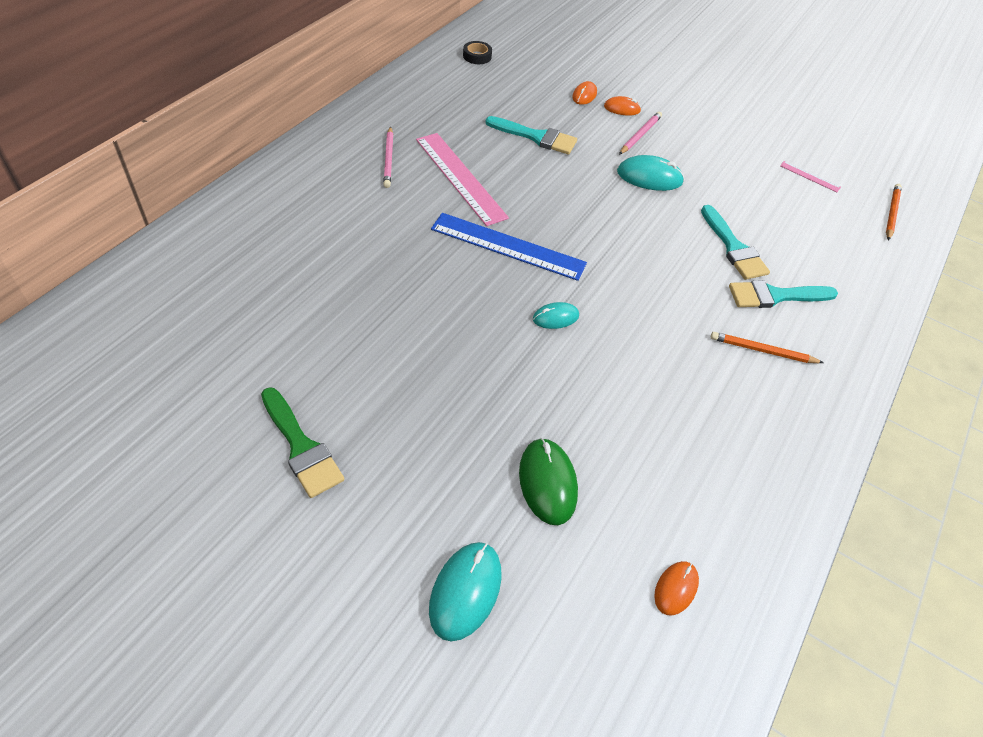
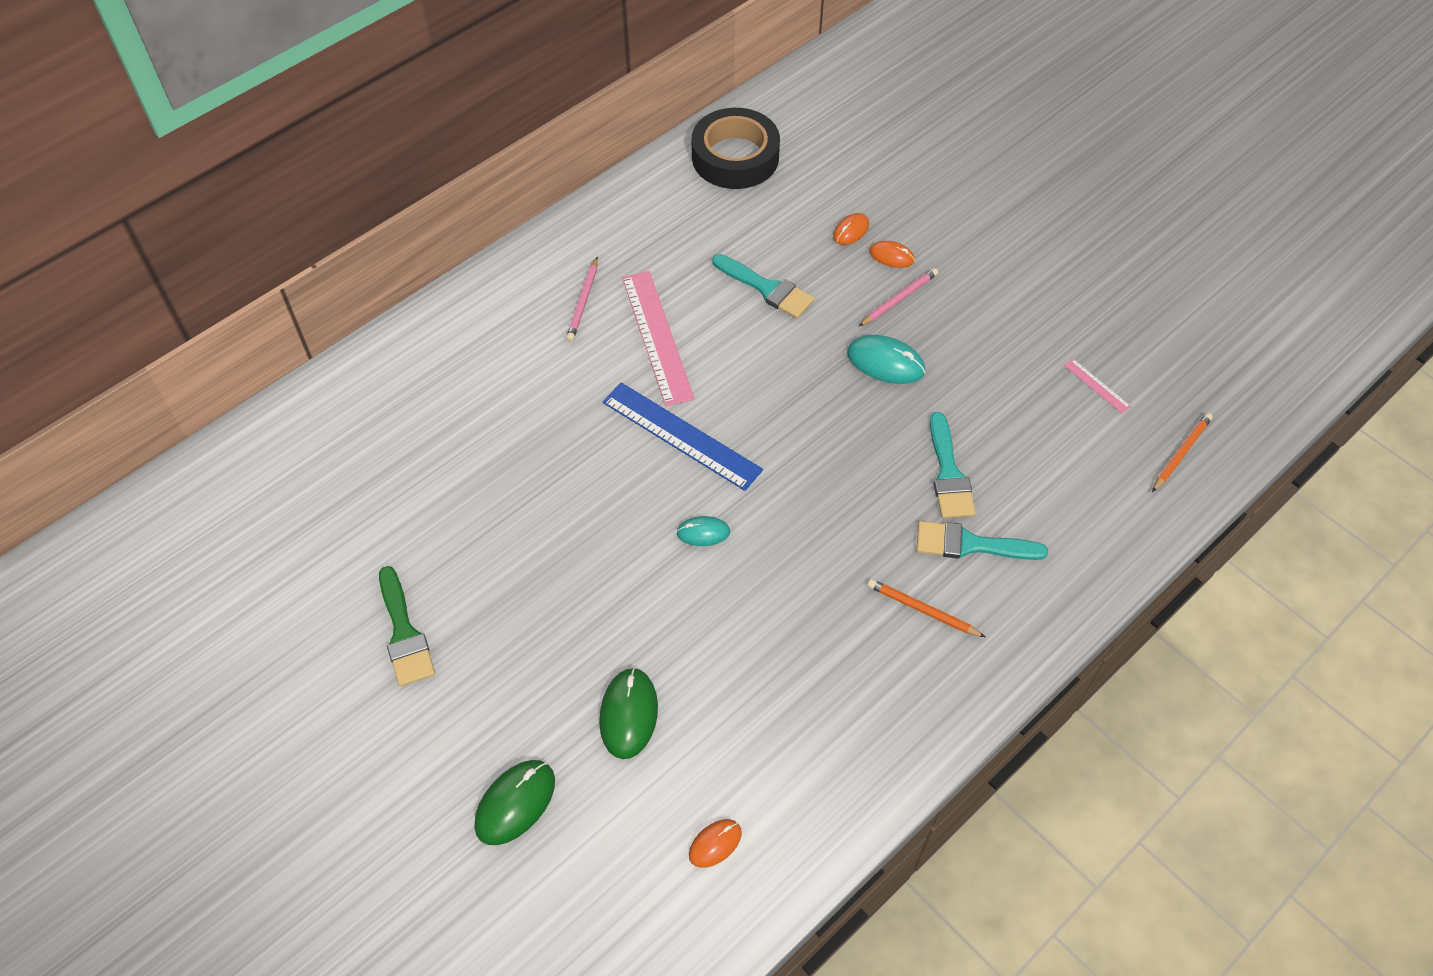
camera: 20 degrees right, 5 degrees up
turquoise mouse [429,542,502,641] -> green mouse [474,760,555,845]
black tape [463,41,492,64] -> black tape [692,108,780,189], size x2.42

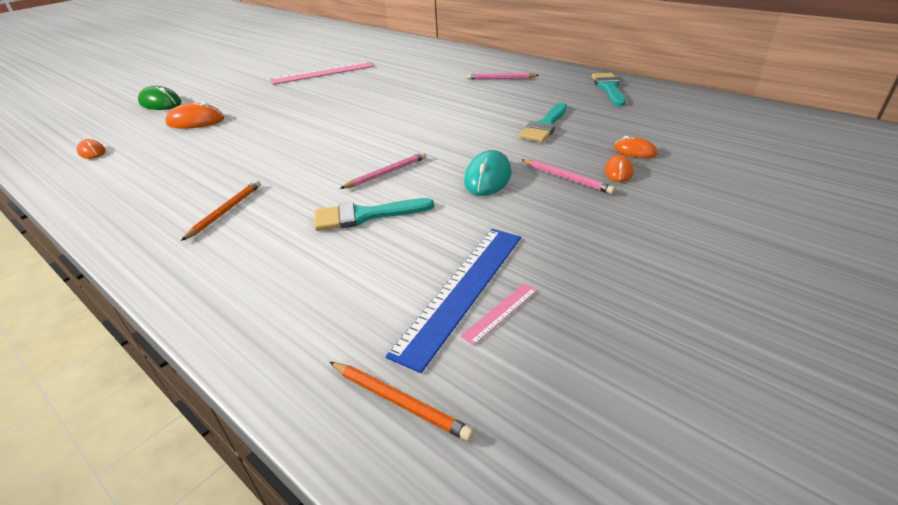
camera: 85 degrees right, 20 degrees down
green brush [379,566,435,686] -> none
green mouse [599,668,658,759] -> orange mouse [165,102,224,129]
blue ruler [602,382,763,491] -> blue ruler moved to [386,229,521,373]
pink ruler [622,271,695,406] -> pink ruler moved to [270,61,373,85]
turquoise mouse [676,516,730,546] -> none
black tape [692,108,780,189] -> none
turquoise brush [917,521,1048,560] -> turquoise brush moved to [592,73,626,106]
none -> pink pencil [340,152,426,189]

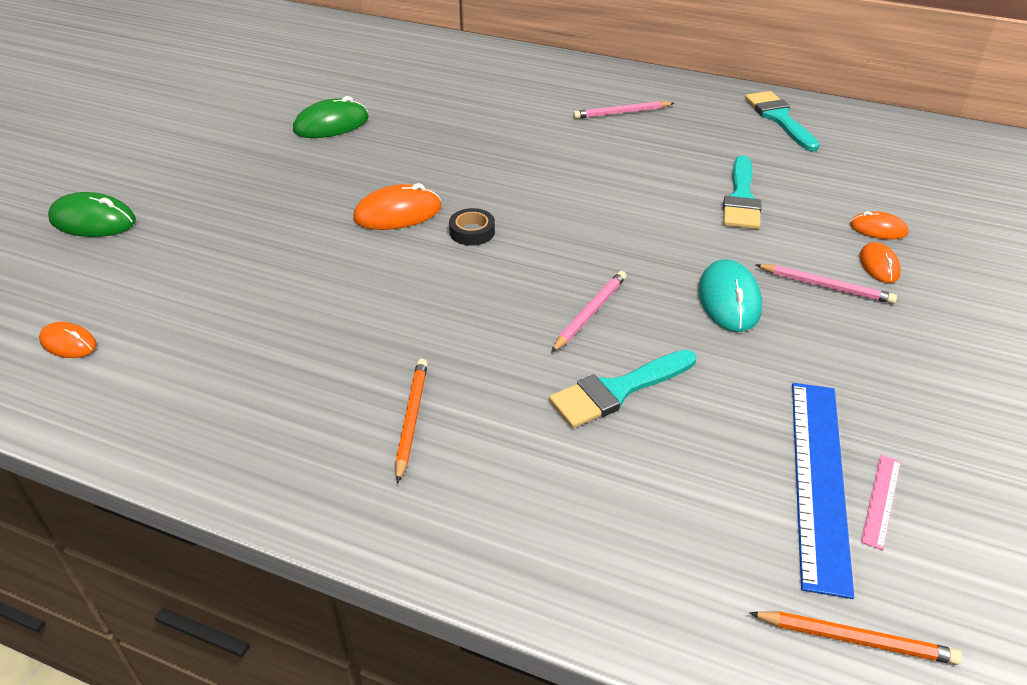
camera: 20 degrees left, 5 degrees up
orange mouse [165,102,224,129] -> orange mouse moved to [353,183,441,230]
pink ruler [270,61,373,85] -> green mouse [293,96,369,138]
none -> black tape [449,208,495,246]

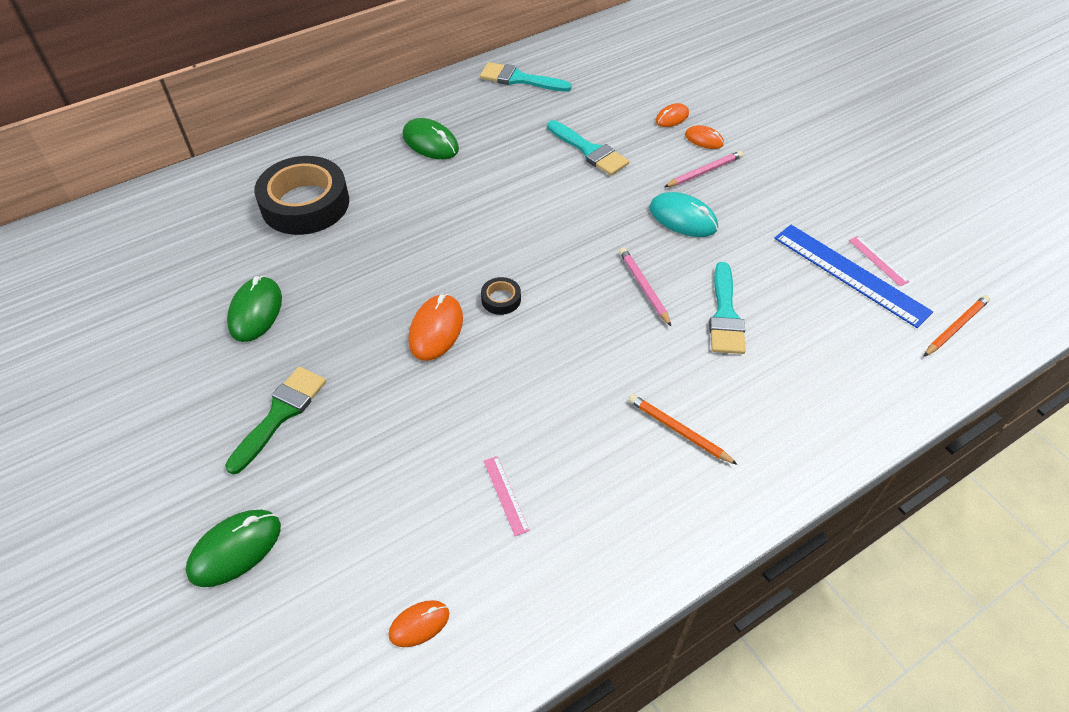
camera: 55 degrees left, 10 degrees up
pink pencil [573,101,674,119] -> green mouse [403,118,459,159]
none -> green brush [225,367,326,475]
none -> black tape [254,156,349,235]
none -> pink ruler [484,456,530,536]

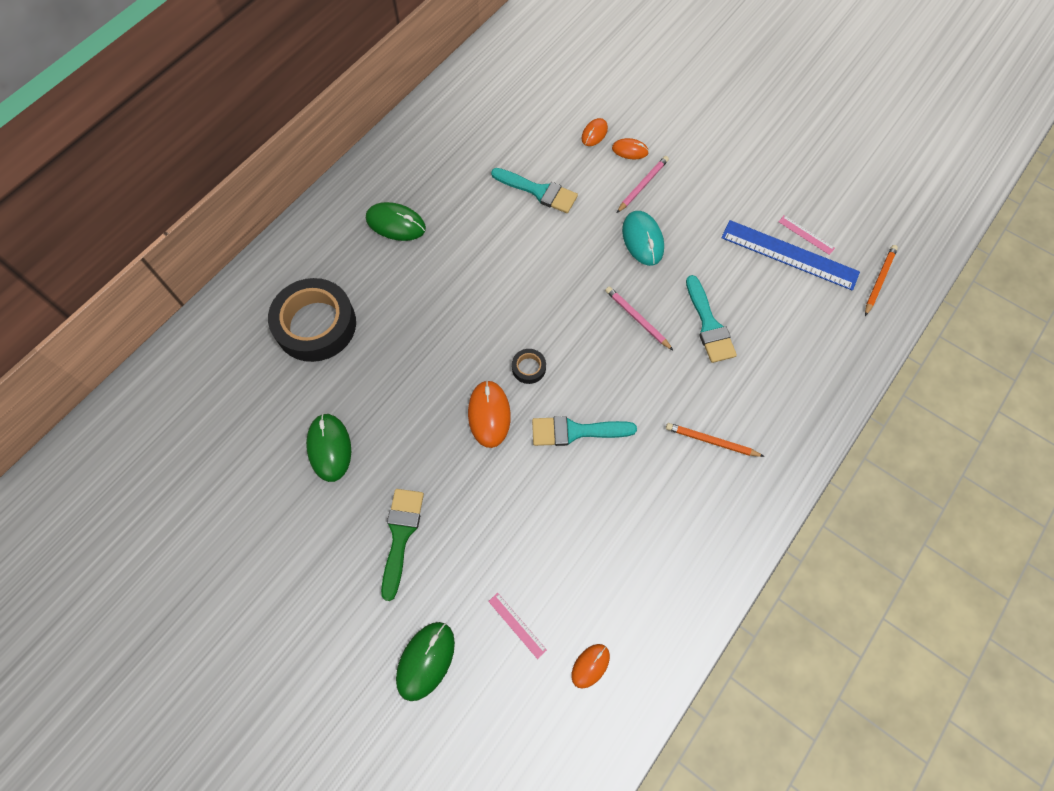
camera: 20 degrees left, 15 degrees up
turquoise brush [480,62,572,92] -> turquoise brush moved to [532,416,637,446]
pink ruler [484,456,530,536] -> pink ruler moved to [488,593,547,659]
turquoise mouse [649,192,718,237] -> turquoise mouse turned 60 degrees clockwise [622,211,664,266]

